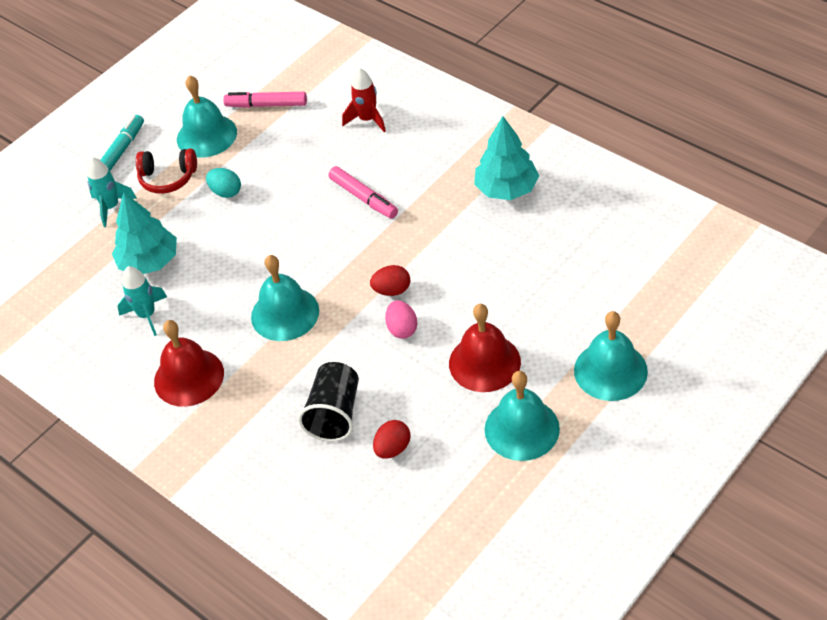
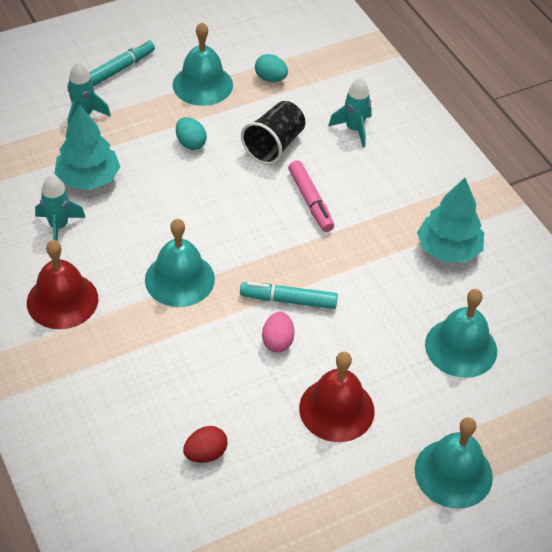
camera: 15 degrees right, 0 degrees up
red headphones [136,148,197,194] -> none
pink marker [223,92,307,108] -> turquoise egg [255,54,288,82]
black cup [298,362,359,442] -> black cup moved to [241,101,305,165]
red rocket [342,68,386,132] -> turquoise rocket [329,77,372,148]
red egg [370,265,410,296] -> turquoise marker [240,282,338,309]
turquoise bell [485,371,560,461] -> turquoise bell moved to [425,289,497,378]

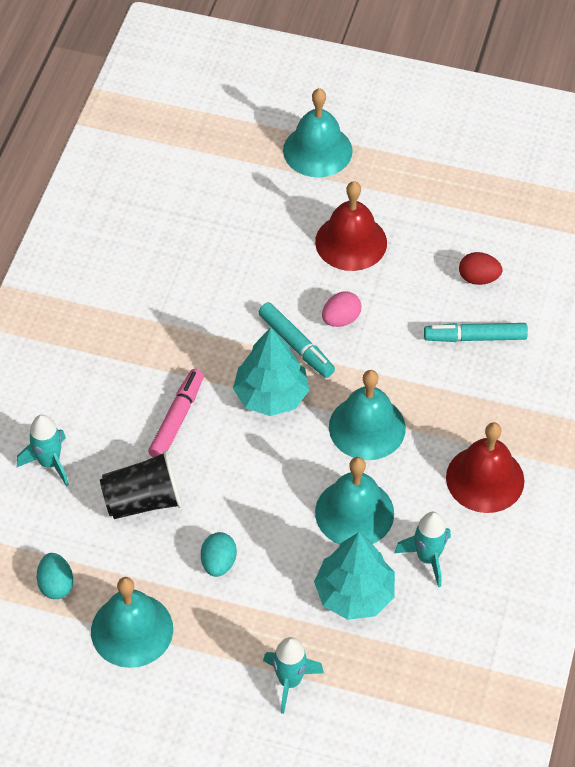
camera: 135 degrees left, 5 degrees up
turquoise marker [89,40,155,87] -> turquoise marker moved to [424,323,528,342]
turquoise tree [417,178,484,262] -> turquoise tree moved to [233,327,309,416]
turquoise bell [425,289,497,378] -> turquoise bell moved to [315,457,394,545]

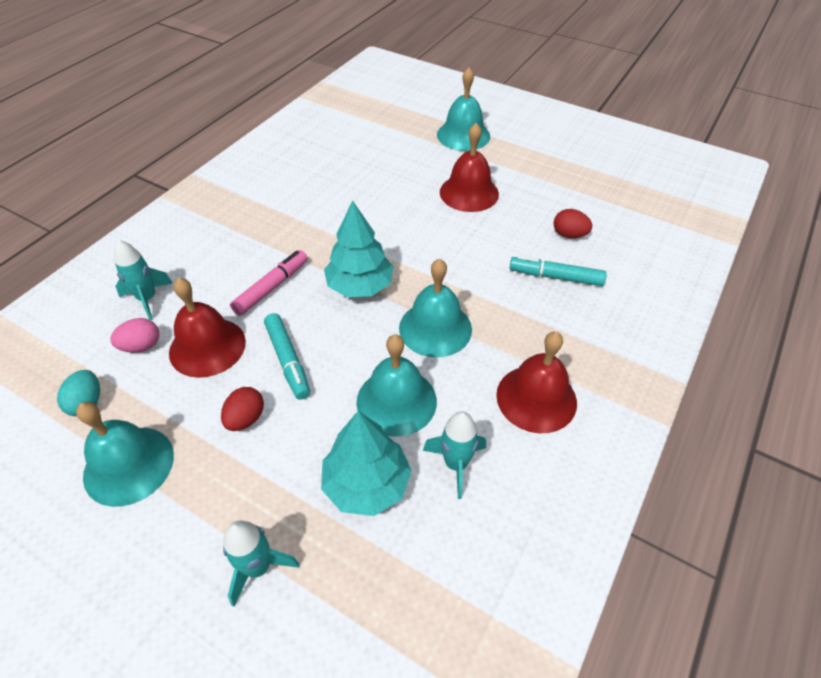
camera: 15 degrees right, 5 degrees down
black cup [100,450,182,519] -> red bell [169,277,246,378]
turquoise egg [201,532,237,577] -> red egg [221,387,264,431]
turquoise marker [258,302,335,378] -> turquoise marker moved to [264,313,310,400]
pink egg [322,292,361,327] -> pink egg moved to [110,318,159,353]

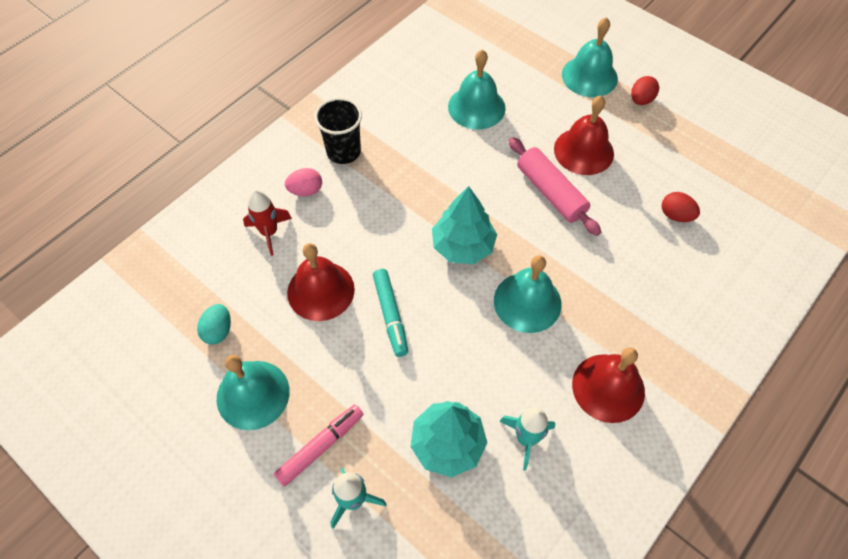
camera: 10 degrees right, 10 degrees up
pink egg [110,318,159,353] -> pink egg moved to [285,168,322,196]
turquoise rocket [114,240,172,320] -> red rocket [243,190,292,256]
red egg [221,387,264,431] -> red egg moved to [631,76,659,105]
pink marker [230,250,308,316] -> pink marker moved to [274,404,363,487]
turquoise bell [357,335,437,437] -> turquoise bell moved to [448,50,506,130]
turquoise marker [510,256,607,286] -> none
none -> black cup [314,98,362,164]
none -> pink rolling pin [508,137,601,236]

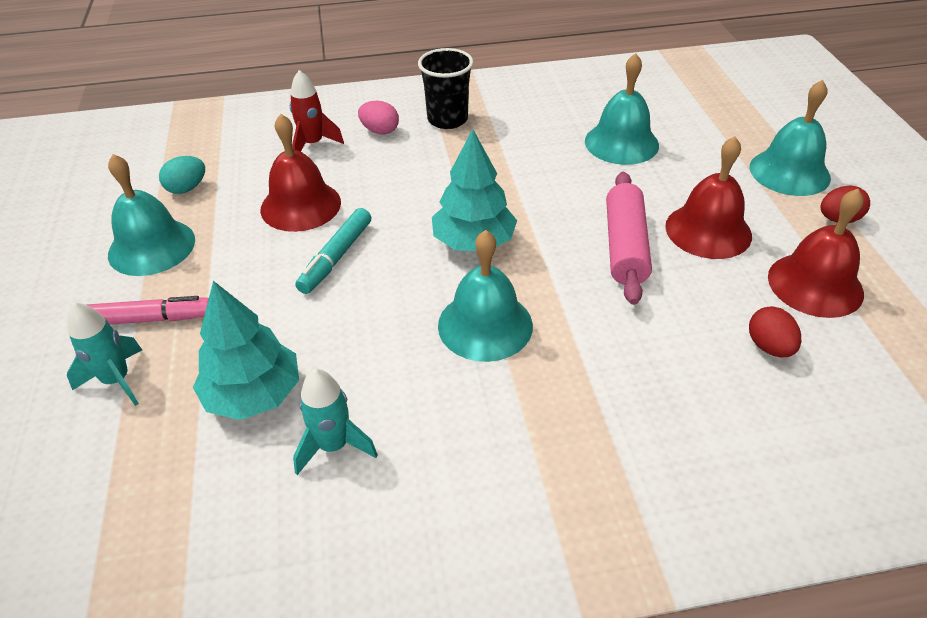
camera: 40 degrees right, 15 degrees down
red bell [572,347,645,423] -> red bell moved to [768,189,864,318]

